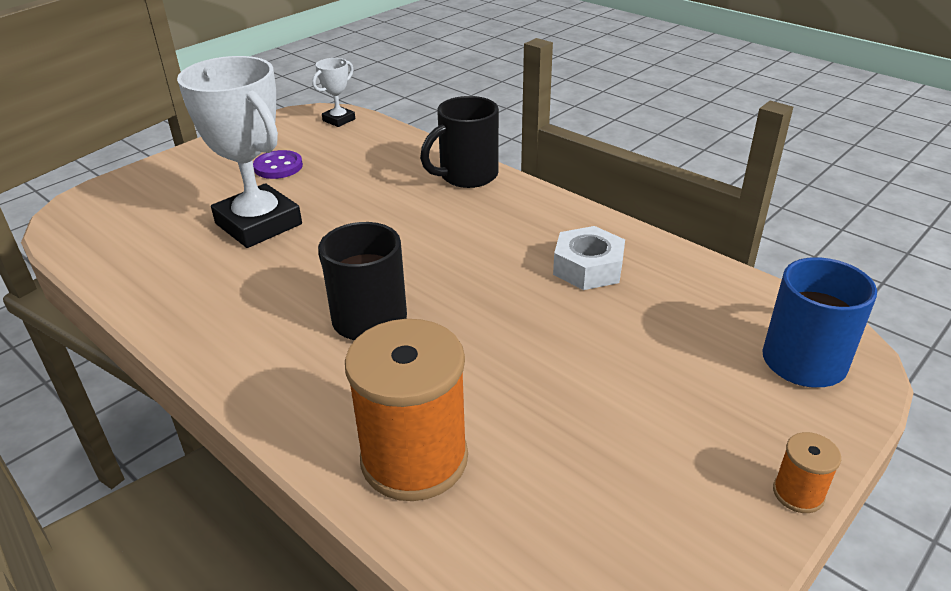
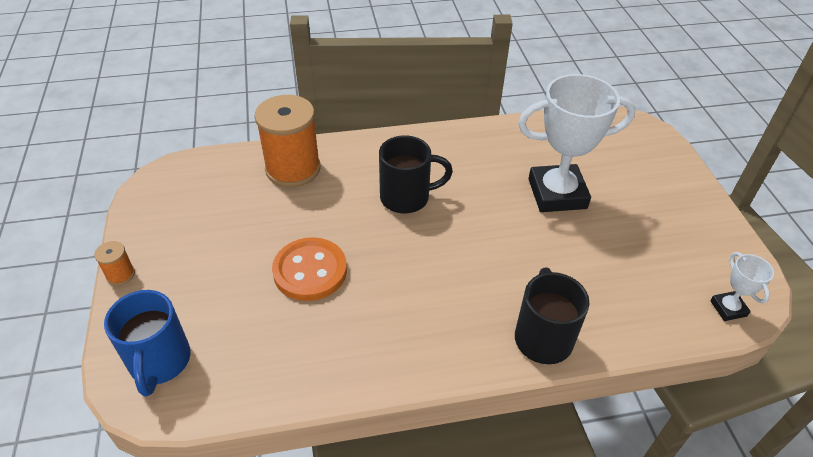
camera: 125 degrees right, 10 degrees up
purple button [253,150,303,179] -> none
white nut [553,226,625,290] -> none
none -> orange button [272,237,347,301]

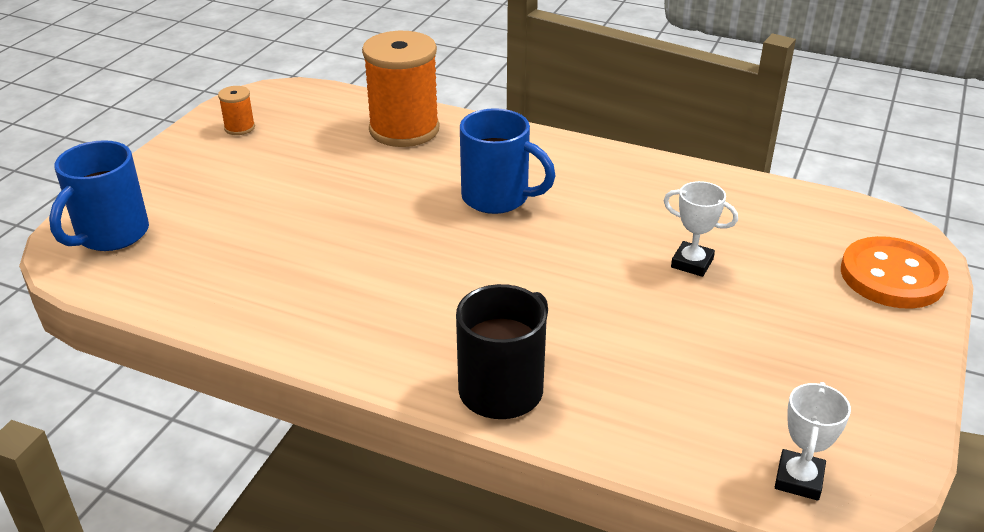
camera: 35 degrees right, 10 degrees down
orange spool [94,241,135,286] -> orange spool moved to [218,86,255,135]
orange button [272,237,347,301] -> orange button moved to [841,236,949,309]
black mug [379,136,453,213] -> blue mug [460,108,556,214]
white trophy [518,74,636,212] -> white trophy [664,181,738,277], size x0.46

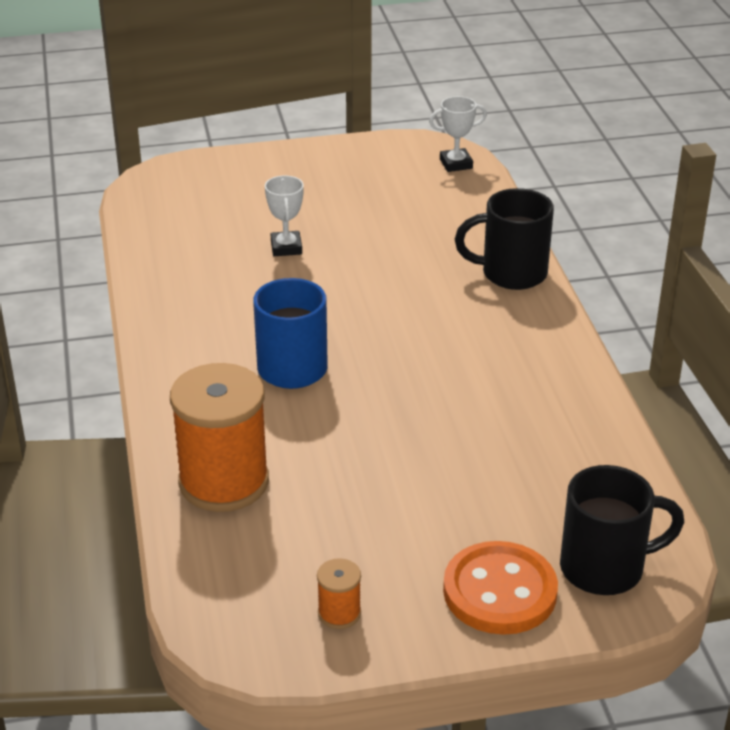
camera: 125 degrees left, 0 degrees up
blue mug [49,140,149,251] -> black mug [560,465,684,595]
orange button [841,236,949,309] -> orange button moved to [443,541,558,635]

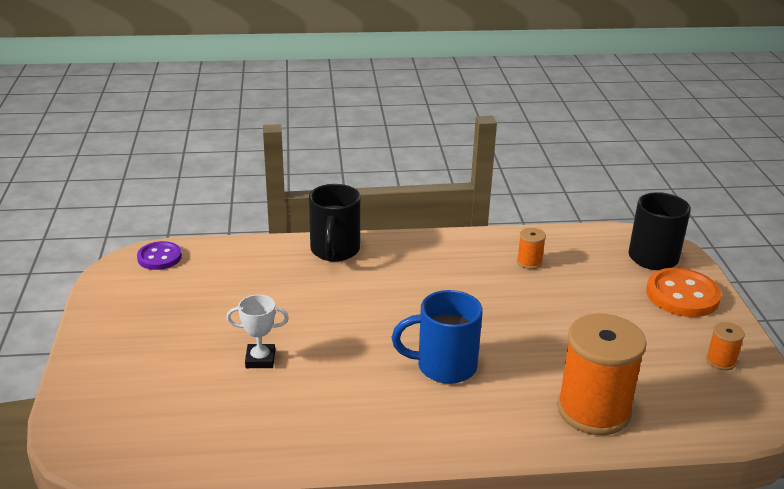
camera: 85 degrees left, 5 degrees down
white trophy [429,96,487,172] -> purple button [137,241,182,270]
none -> orange spool [517,228,546,269]

